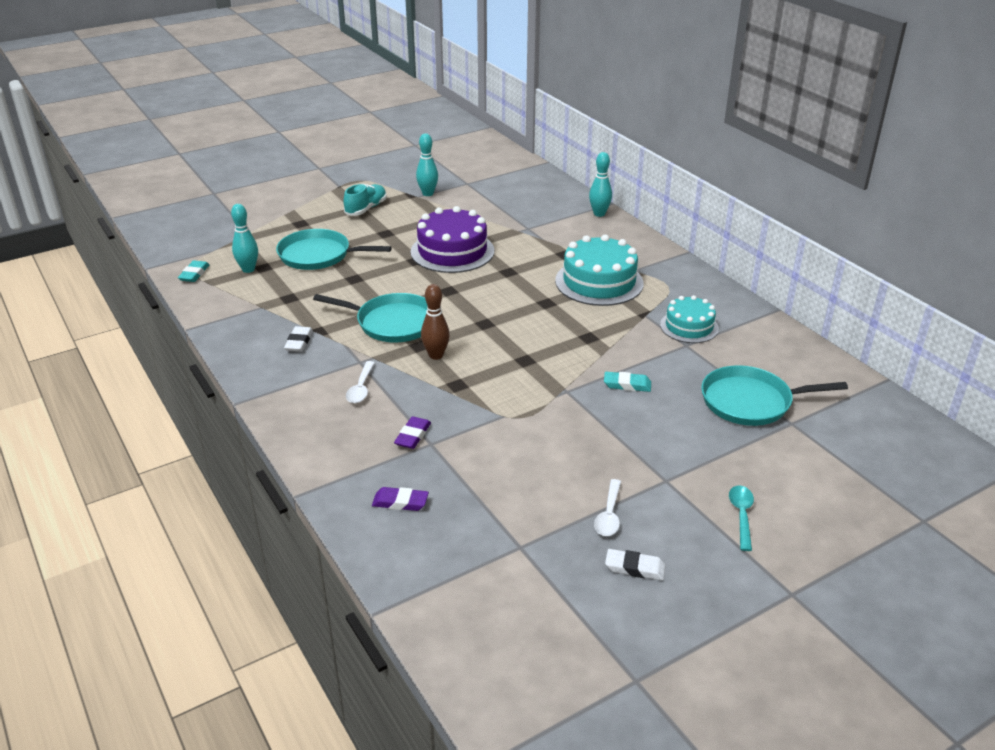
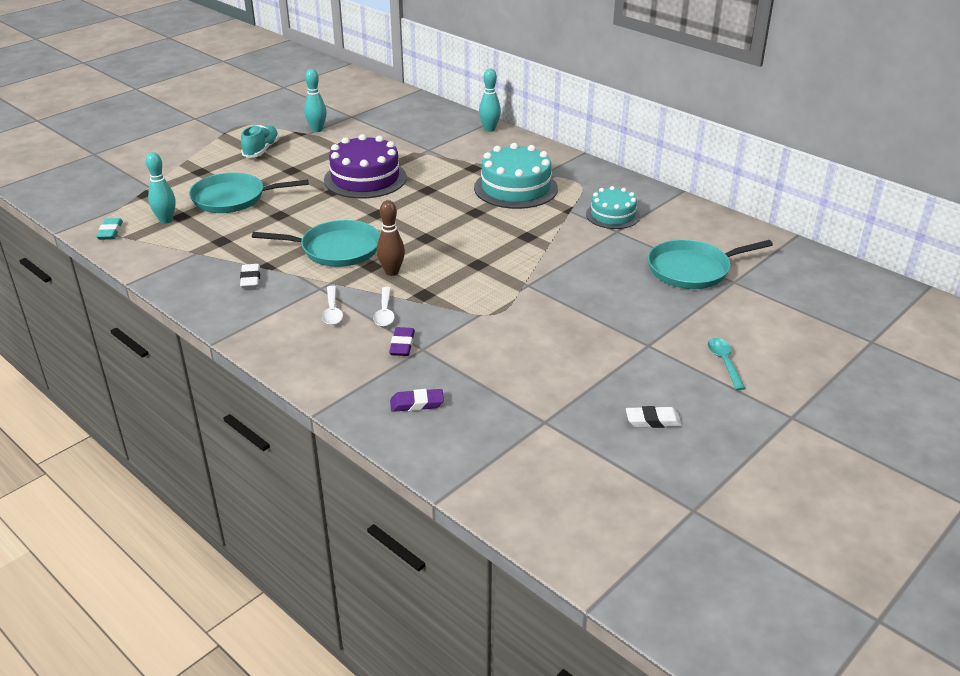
camera: 15 degrees left, 0 degrees up
white spoon [594,479,621,536] -> white spoon moved to [373,287,395,327]
turquoise eraser [604,372,651,392] -> none

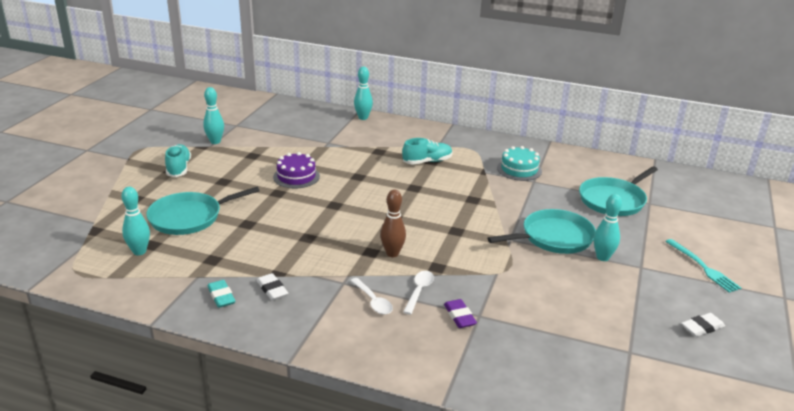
camera: 25 degrees left, 5 degrees down
turquoise eraser [96,218,123,240] -> turquoise eraser moved to [208,280,236,308]
turquoise pan [252,220,380,267] -> turquoise pan moved to [487,209,596,254]
purple cake [324,134,407,199] -> purple cake [273,152,320,188], size x0.61
white spoon [373,287,395,327] -> white spoon turned 135 degrees counterclockwise [403,271,434,315]
purple eraser [390,389,444,412] -> none
turquoise cake [474,143,558,209] -> turquoise shoe [402,138,452,164]
turquoise spoon [708,338,746,390] -> turquoise fork [665,239,741,293]
none -> turquoise bowling pin [594,194,622,261]

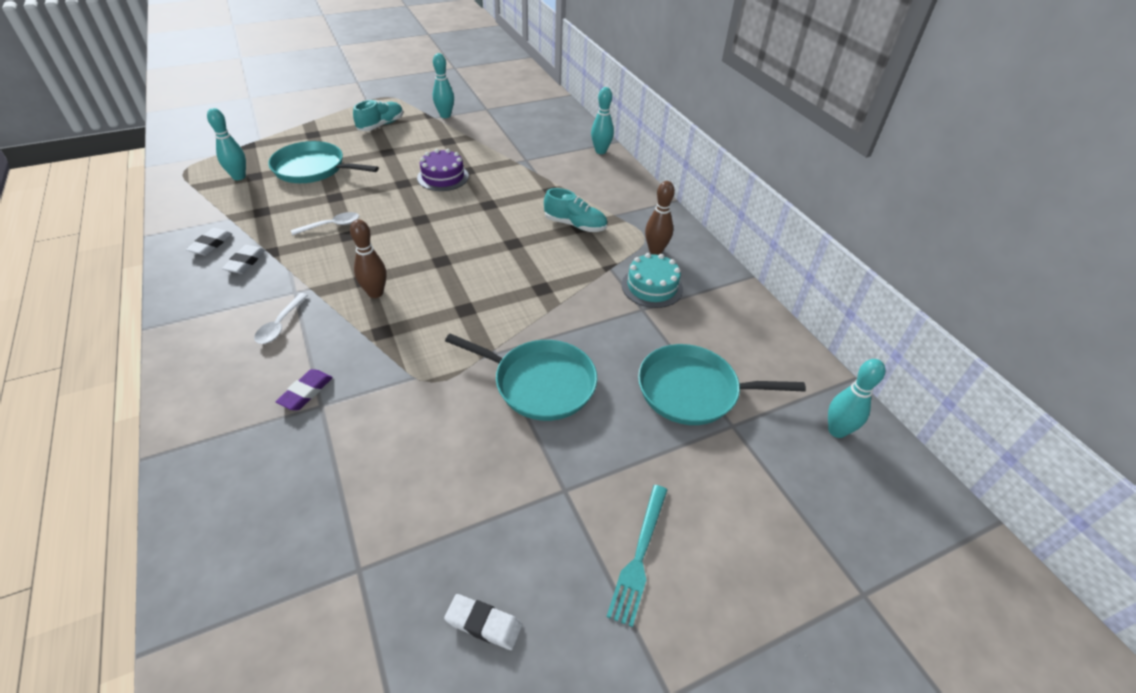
camera: 45 degrees right, 15 degrees up
turquoise eraser [208,280,236,308] -> white eraser [186,228,232,256]
white spoon [403,271,434,315] -> white spoon moved to [291,212,359,235]
turquoise bowling pin [594,194,622,261] -> turquoise bowling pin moved to [828,359,885,438]
none -> brown bowling pin [645,181,675,255]

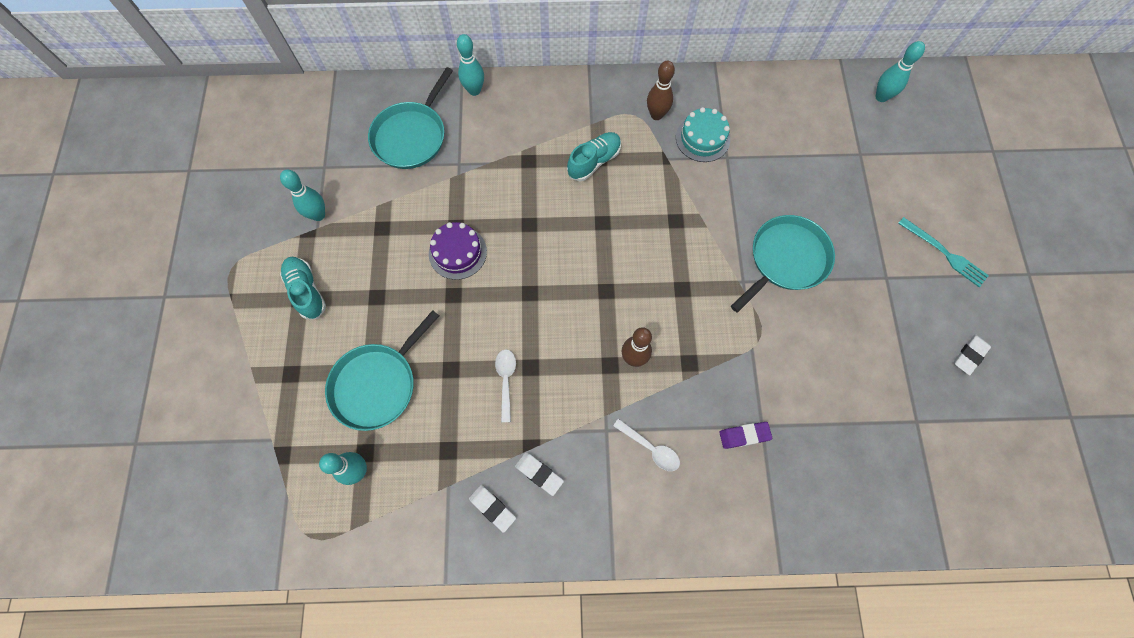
camera: 65 degrees left, 25 degrees up
purple eraser [276,369,333,410] -> purple eraser turned 60 degrees counterclockwise [719,422,772,449]
turquoise pan [638,344,806,425] -> turquoise pan moved to [368,67,453,169]

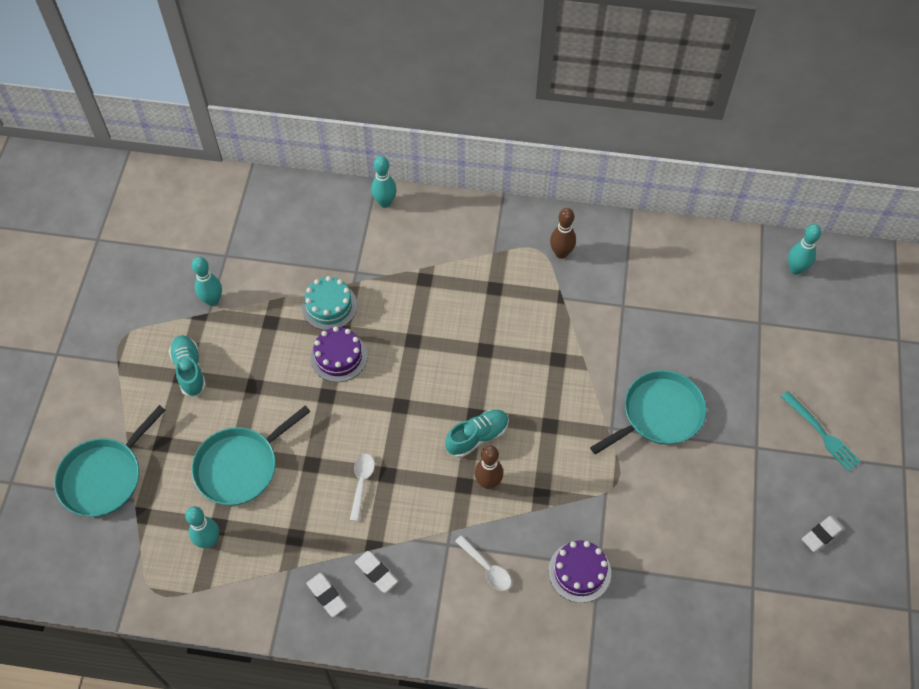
camera: 10 degrees right, 10 degrees down
turquoise pan [368,67,453,169] -> turquoise pan moved to [54,405,165,517]
turquoise shoe [567,132,621,181] -> turquoise shoe moved to [445,410,509,458]
turquoise cake [676,107,730,162] -> turquoise cake moved to [302,276,357,330]
purple eraser [719,422,772,449] -> purple cake [548,541,611,603]

